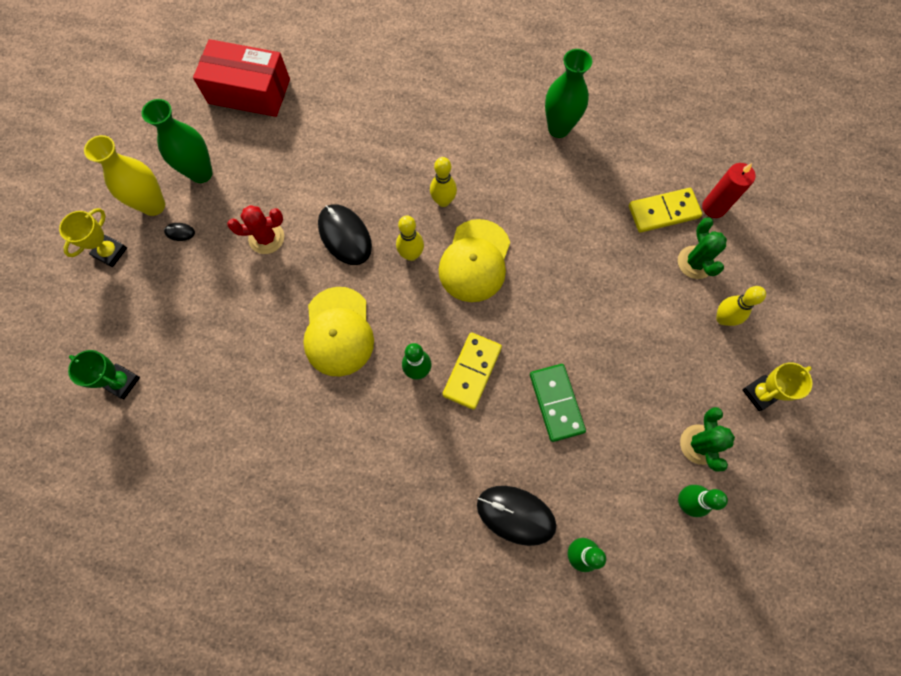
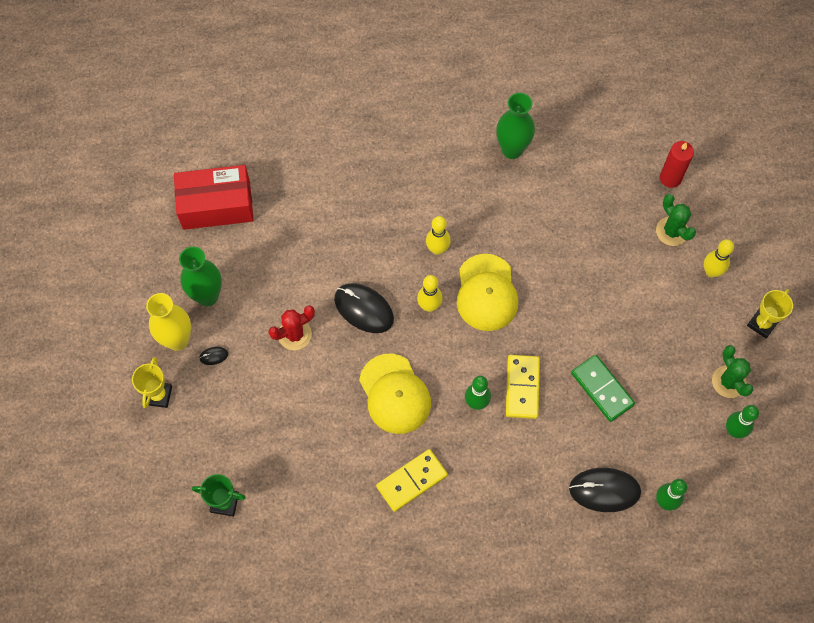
camera: 20 degrees left, 5 degrees down
yellow domino [629,188,703,233] -> yellow domino moved to [376,449,448,512]

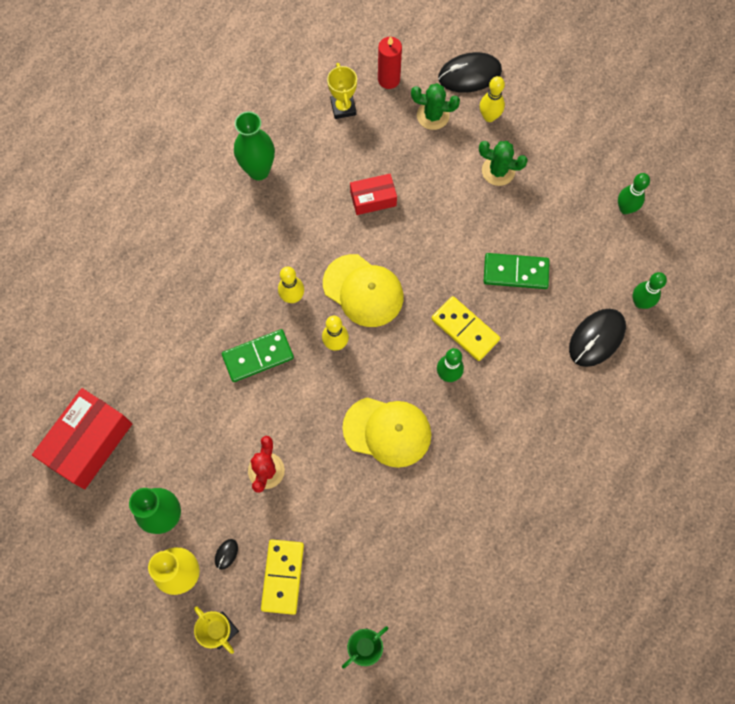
camera: 50 degrees left, 5 degrees up
black mouse [334,283,394,333] -> black mouse moved to [438,52,502,93]
yellow domino [376,449,448,512] -> yellow domino moved to [261,539,304,615]
green cactus [712,345,753,398] -> green cactus moved to [479,141,528,186]
yellow trophy [747,289,793,338] -> yellow trophy moved to [327,63,357,119]
none -> green domino [222,329,294,382]
none -> red box [350,174,397,215]

